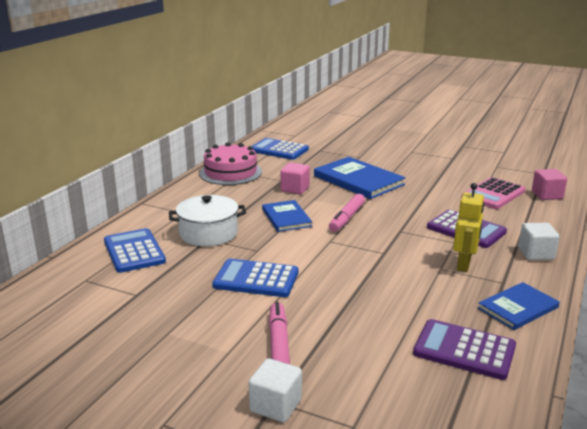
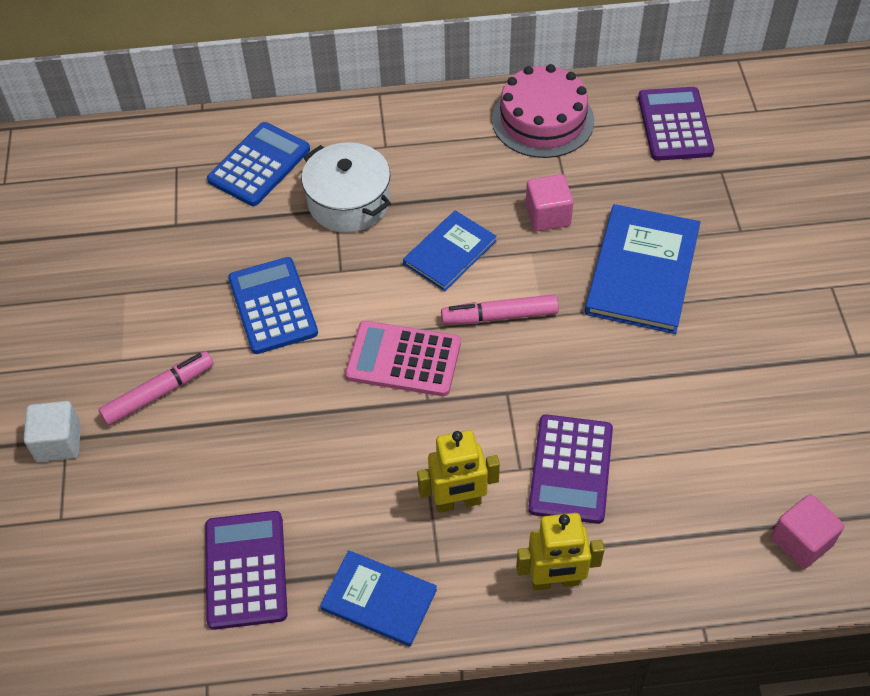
camera: 60 degrees right, 30 degrees up
blue calculator [252,138,309,160] -> purple calculator [638,87,714,161]
pink calculator [462,177,526,209] -> pink calculator moved to [345,321,461,396]
white cube [518,223,560,260] -> yellow robot [516,513,604,590]

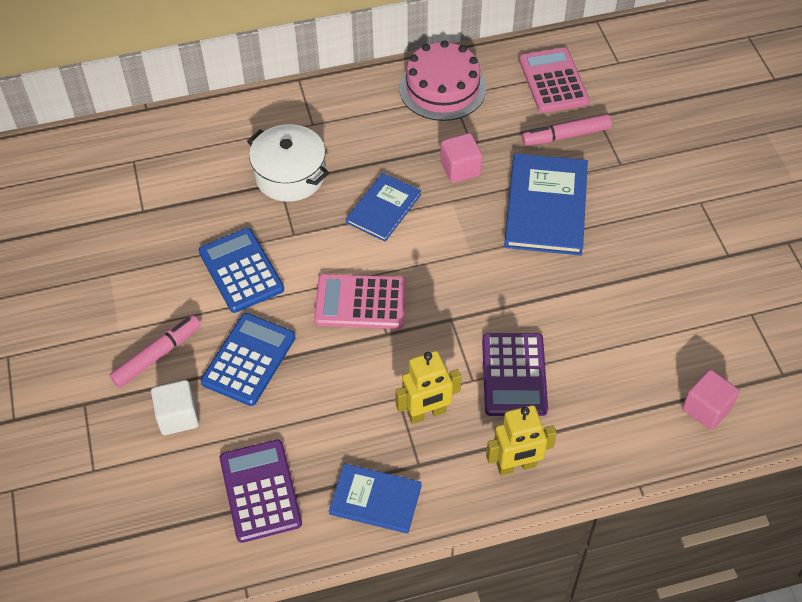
camera: 10 degrees left, 0 degrees up
white cube [24,401,81,462] -> white cube moved to [151,380,199,435]
blue calculator [207,122,310,206] -> blue calculator moved to [201,313,295,406]
pink marker [441,295,559,324] -> pink marker moved to [522,114,612,146]
purple calculator [638,87,714,161] -> pink calculator [519,48,589,113]

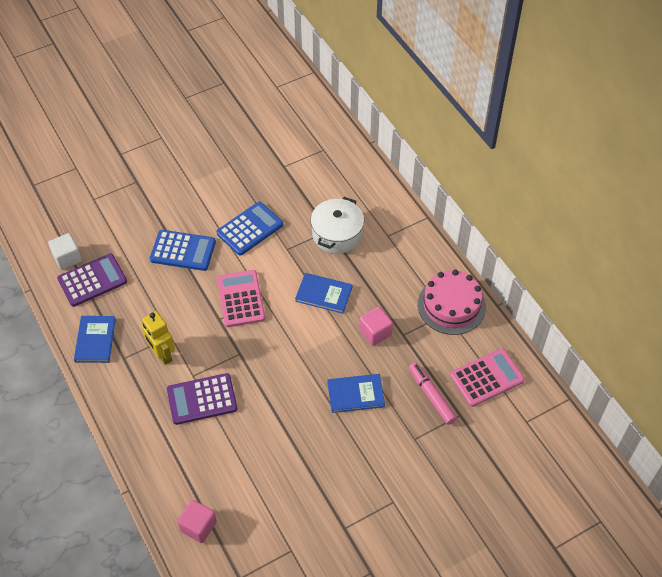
camera: 75 degrees right, 0 degrees up
pink marker [109,315,201,388] -> none
white cube [151,380,199,435] -> white cube moved to [48,233,82,270]
yellow robot [486,405,557,475] -> none
blue book [504,153,588,255] -> blue book [327,374,385,413], size x0.61

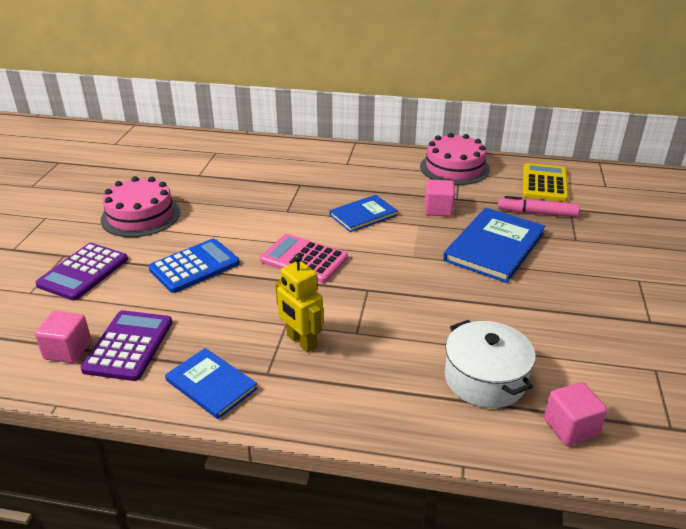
camera: 50 degrees left, 20 degrees down
white cube [48,233,82,270] -> pink cube [35,311,91,363]
yellow robot [142,311,175,365] -> yellow robot turned 45 degrees clockwise [275,254,323,353]
purple calculator [167,373,237,425] -> purple calculator moved to [35,243,128,301]
blue calculator [217,202,283,256] -> none
white pot [311,197,364,254] -> white pot moved to [445,320,535,408]
blue book [327,374,385,413] -> blue book [443,208,545,283], size x1.63
pink calculator [450,348,525,407] -> yellow calculator [523,163,569,202]
none -> pink cake [101,176,180,237]

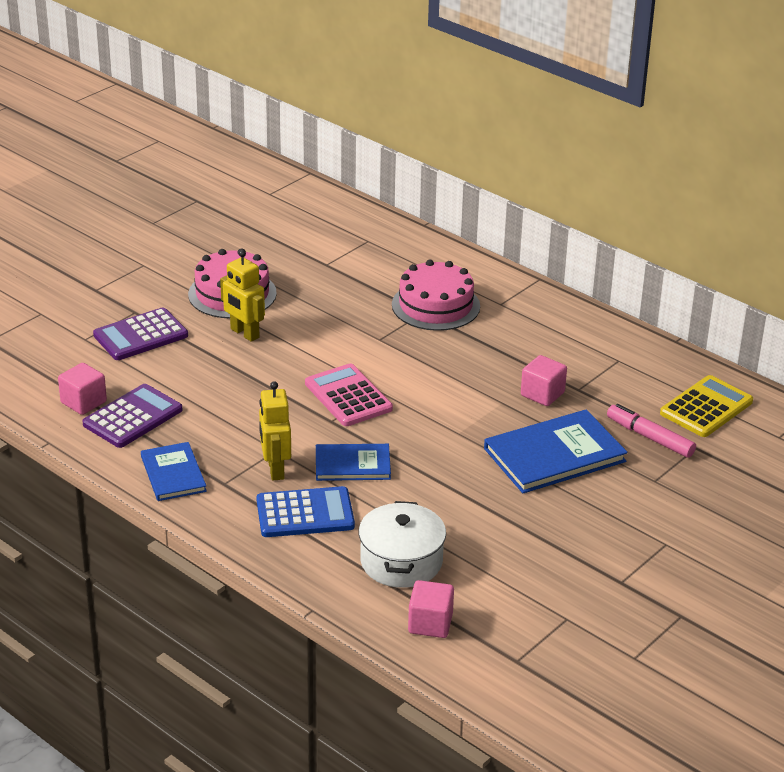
camera: 30 degrees right, 0 degrees up
blue calculator [149,239,240,293] -> blue calculator moved to [257,486,355,537]
blue book [329,195,398,232] -> blue book moved to [316,444,391,481]
pink cake [420,133,490,185] -> pink cake moved to [392,259,480,331]
none -> yellow robot [220,250,265,342]

